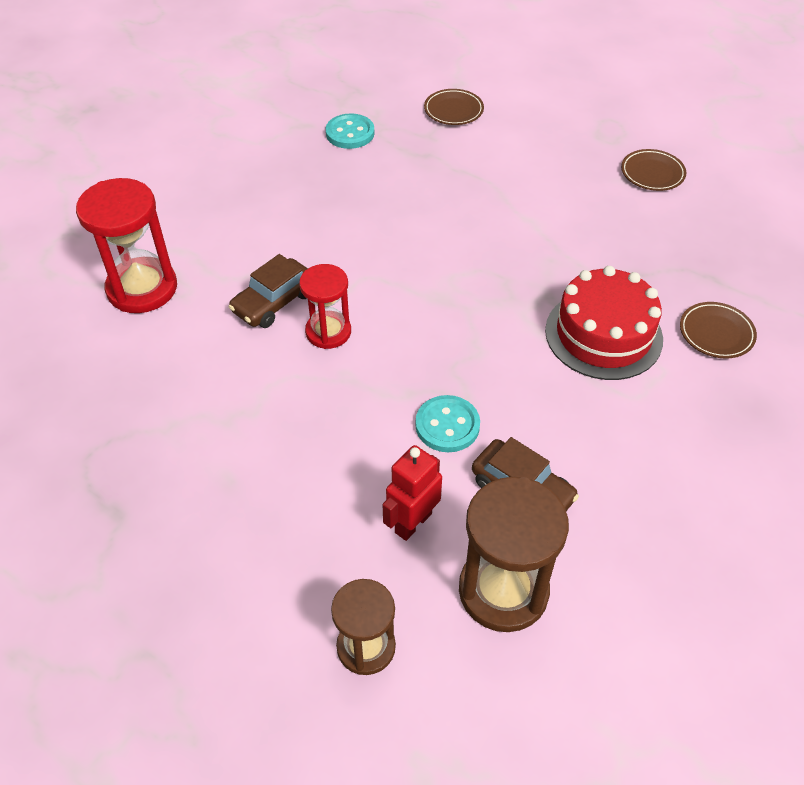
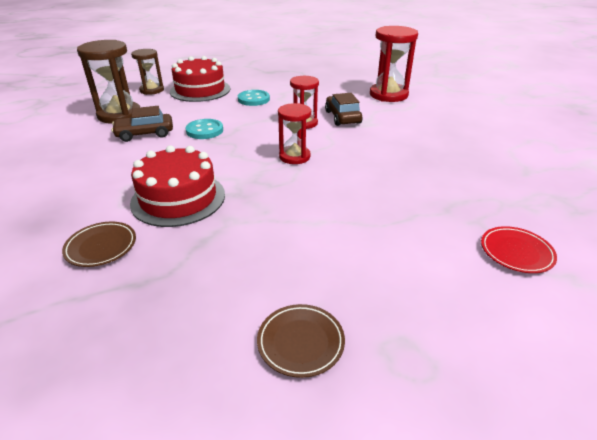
camera: 125 degrees right, 15 degrees down
turquoise button [326,113,374,149] -> turquoise button moved to [238,90,270,106]
red robot [383,445,442,541] -> none
brown plate [424,89,484,125] -> red plate [481,226,557,273]
none -> red cake [170,56,230,102]
none -> red hourglass [278,103,311,164]

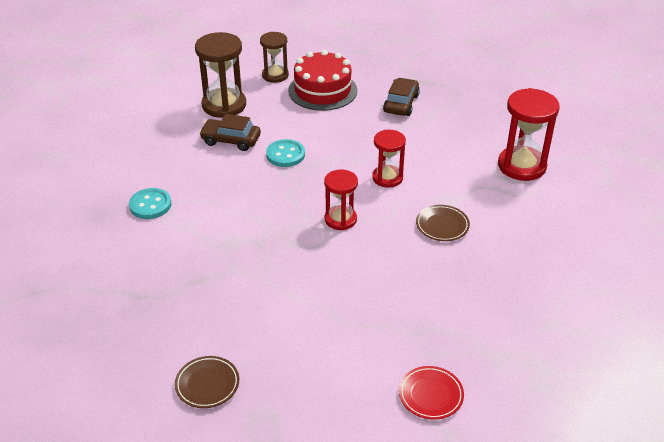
camera: 30 degrees right, 5 degrees up
brown plate [62,221,136,267] -> brown plate moved to [416,205,470,241]
red cake [130,145,225,227] -> none
turquoise button [238,90,270,106] -> turquoise button moved to [129,188,171,219]
brown car [325,93,363,126] -> brown car moved to [383,78,420,116]

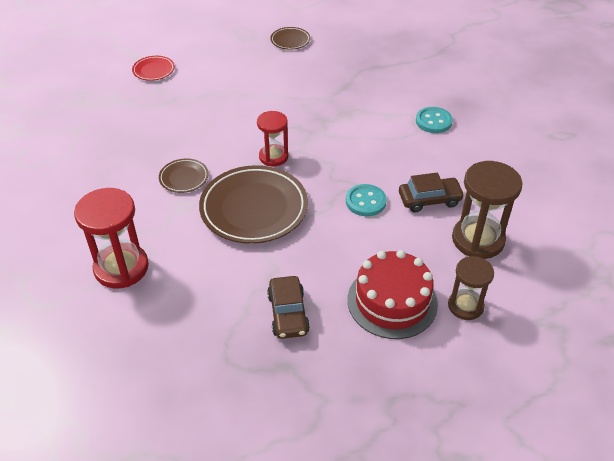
camera: 155 degrees right, 5 degrees up
red hourglass [372,130,406,188] -> brown plate [199,165,308,244]

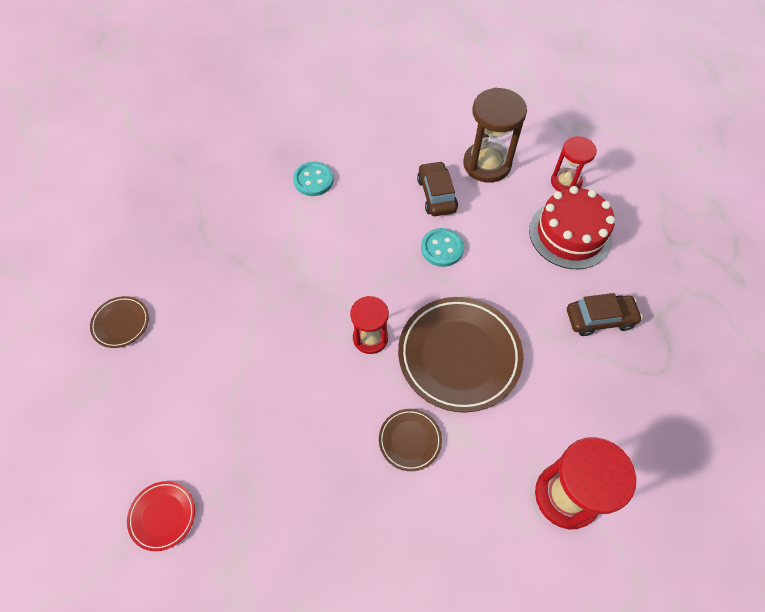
camera: 90 degrees left, 15 degrees up
brown hourglass [448,256,494,320] -> red hourglass [551,136,597,191]

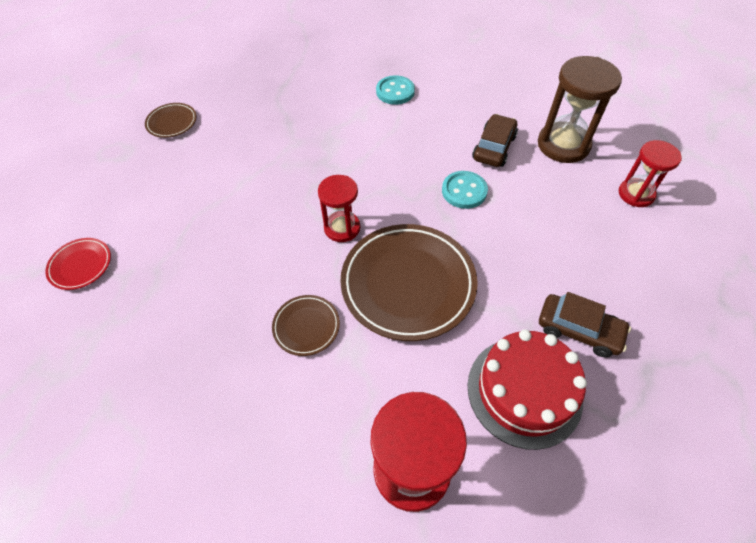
camera: 35 degrees right, 5 degrees down
red cake [529,186,615,269] -> red cake moved to [468,329,587,450]

